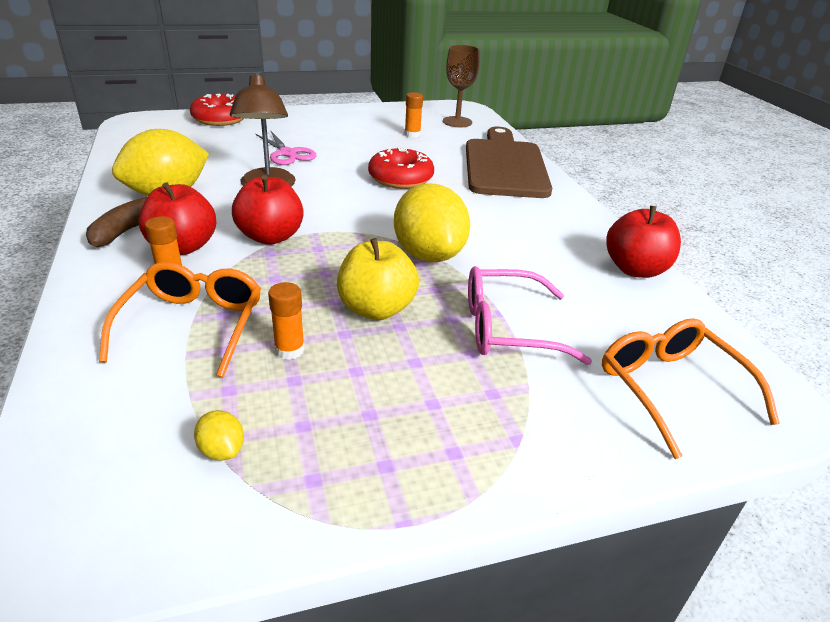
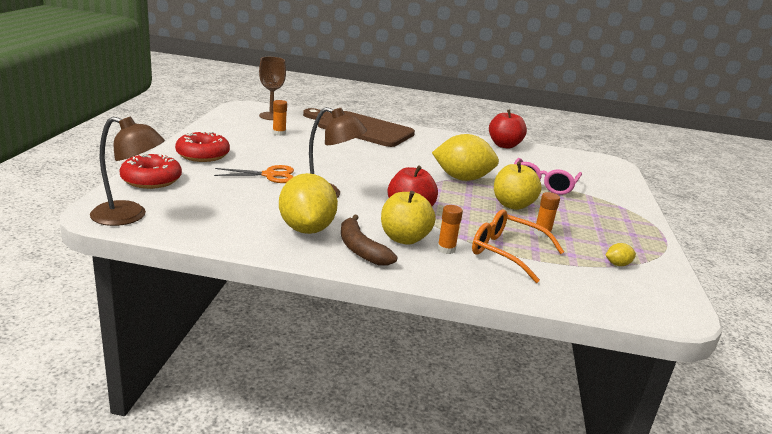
camera: 65 degrees left, 10 degrees down
red apple [139,182,216,255] -> yellow apple [381,191,436,245]
pink scissors [256,131,317,165] -> orange scissors [214,165,294,183]
red donut [368,147,434,189] -> red donut moved to [175,132,230,162]
orange glasses [602,318,780,459] -> none
none -> brown lamp [90,116,165,226]

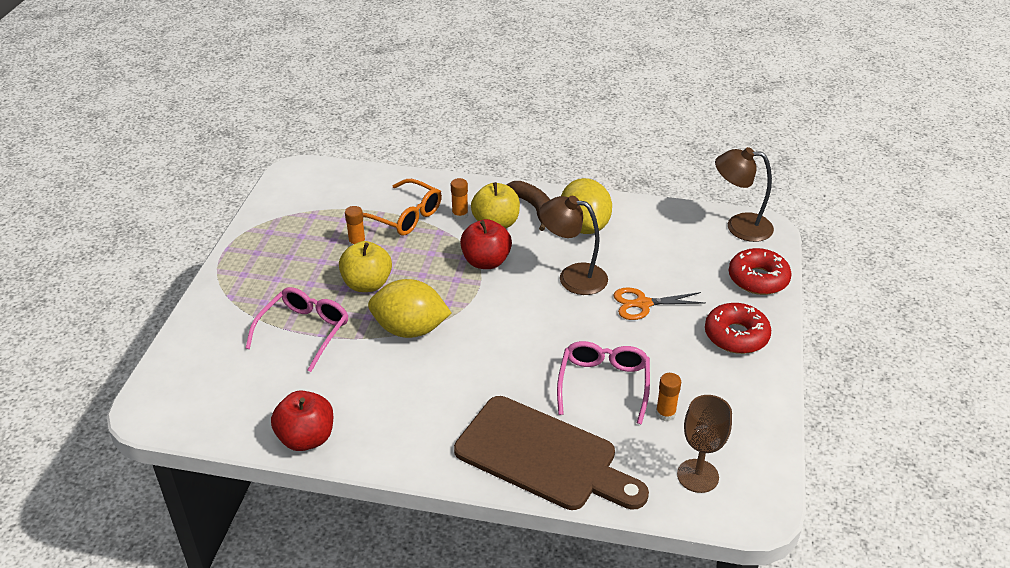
camera: 175 degrees left, 15 degrees up
yellow lemon [606,243,636,266] -> none
none -> pink glasses [557,341,650,425]

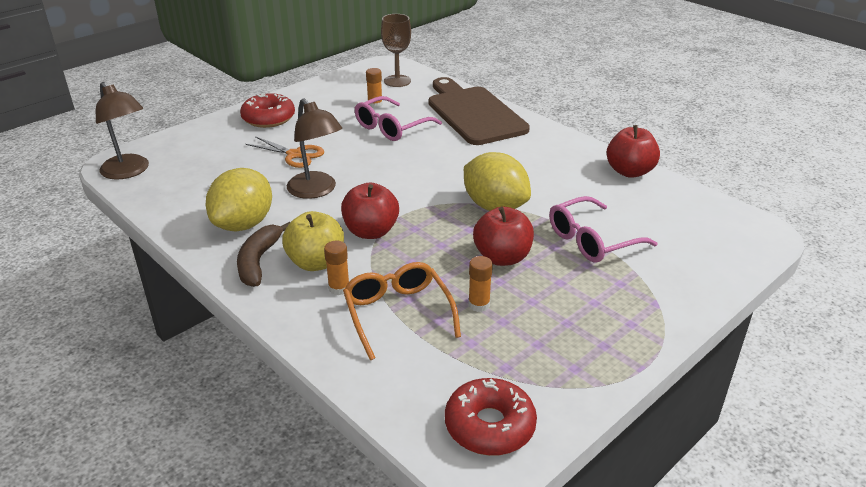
camera: 145 degrees left, 5 degrees down
yellow apple [339,241,392,292] -> red apple [473,206,534,266]
red donut [729,248,792,295] -> red donut moved to [445,378,537,456]

